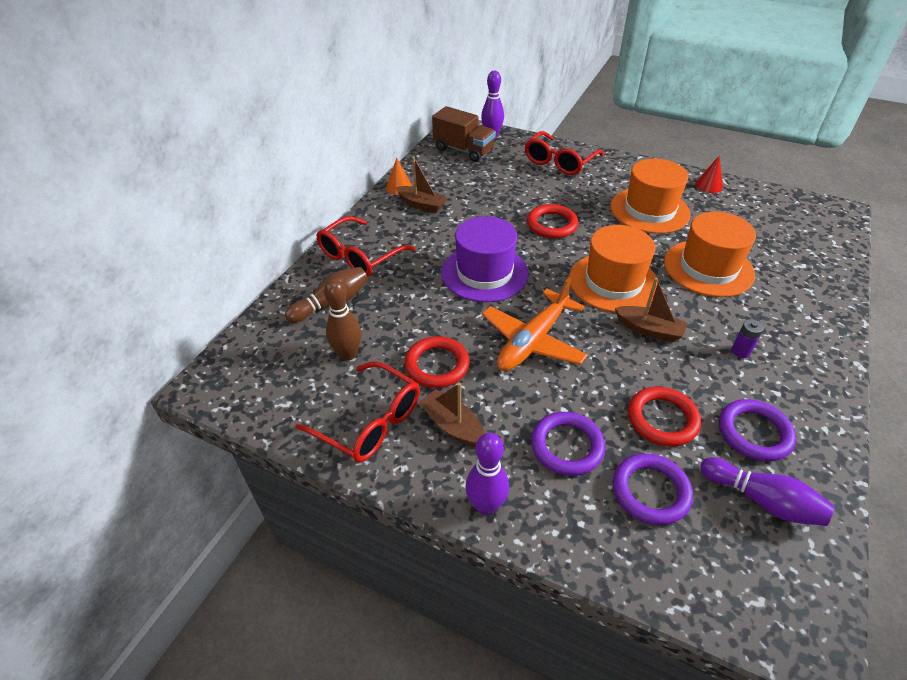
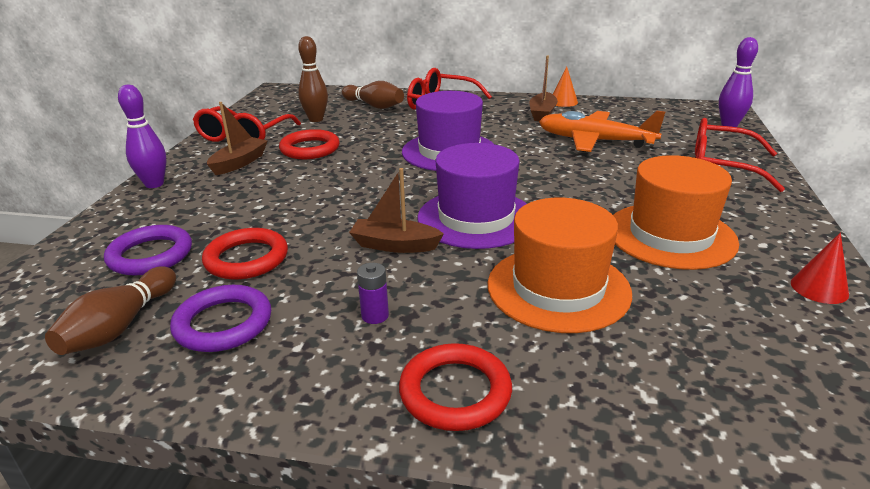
camera: 75 degrees right, 15 degrees down
brown truck [432,106,496,162] -> none
orange plane [482,277,588,371] -> orange plane moved to [539,111,666,152]
red ring [527,204,578,238] -> red ring moved to [399,343,512,431]
purple ring [531,412,605,476] -> none
orange hat [569,225,659,313] -> purple hat [418,143,527,249]
brown boat [615,278,688,342] -> brown boat turned 90 degrees clockwise [349,168,444,253]
purple bowling pin [701,457,835,526] -> brown bowling pin [45,266,176,355]

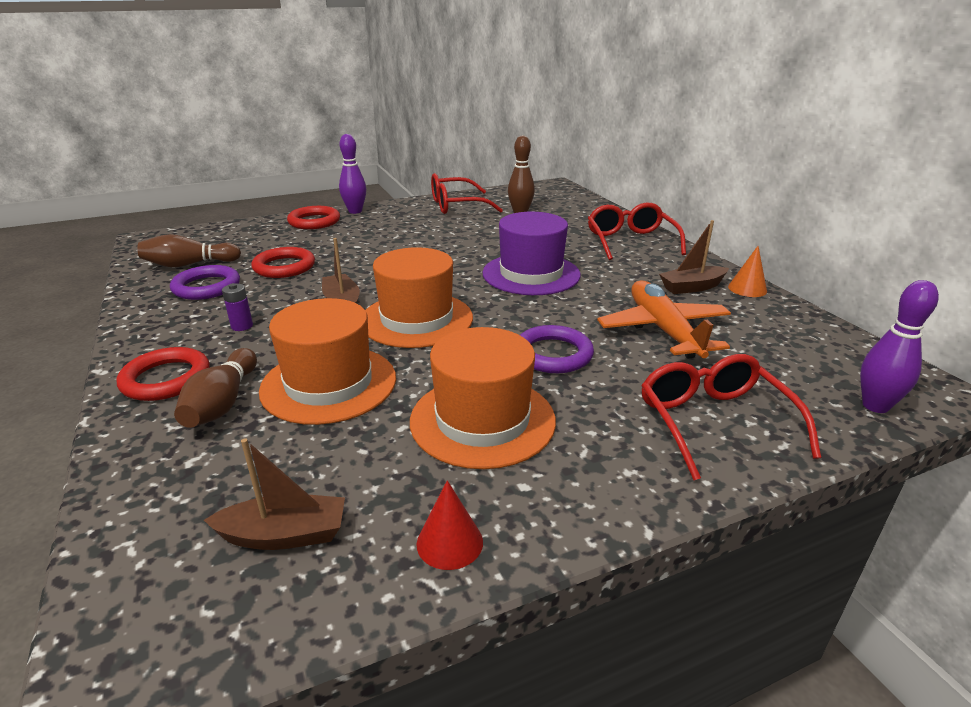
camera: 55 degrees right, 0 degrees up
purple ring [104,225,192,275] -> purple ring moved to [520,325,594,373]
brown boat [207,102,268,175] -> brown boat moved to [204,438,345,550]
red ring [279,129,340,159] -> red ring moved to [287,206,340,229]
brown bowling pin [342,81,404,109] -> brown bowling pin moved to [174,348,257,428]
purple hat [418,143,527,249] -> orange hat [365,247,473,348]

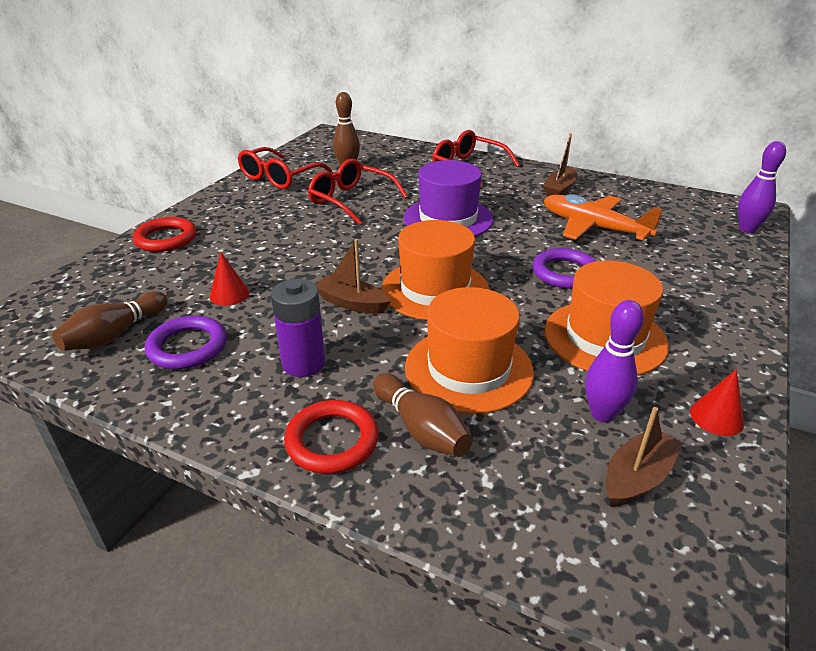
camera: 40 degrees left, 5 degrees up
purple battery [222,283,253,331] -> purple battery [271,279,325,377], size x1.87
red ring [251,247,315,278] -> red cone [210,252,250,306]
purple bowling pin [339,134,366,214] -> purple bowling pin moved to [585,300,644,422]
red glasses [641,354,821,480] -> red glasses moved to [308,158,408,225]
orange cone [728,246,767,297] -> none

